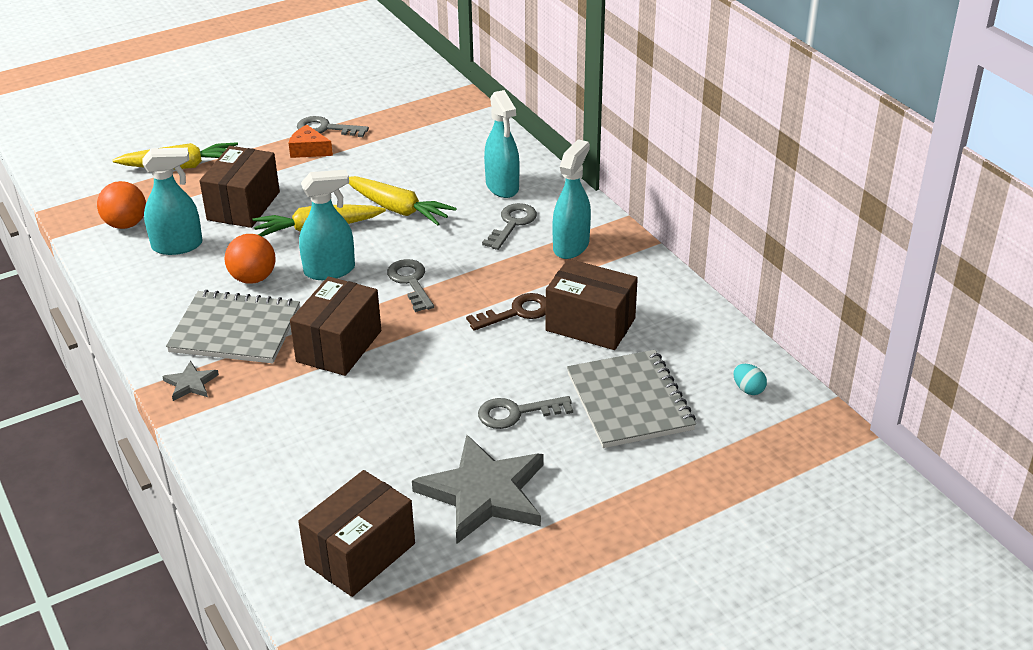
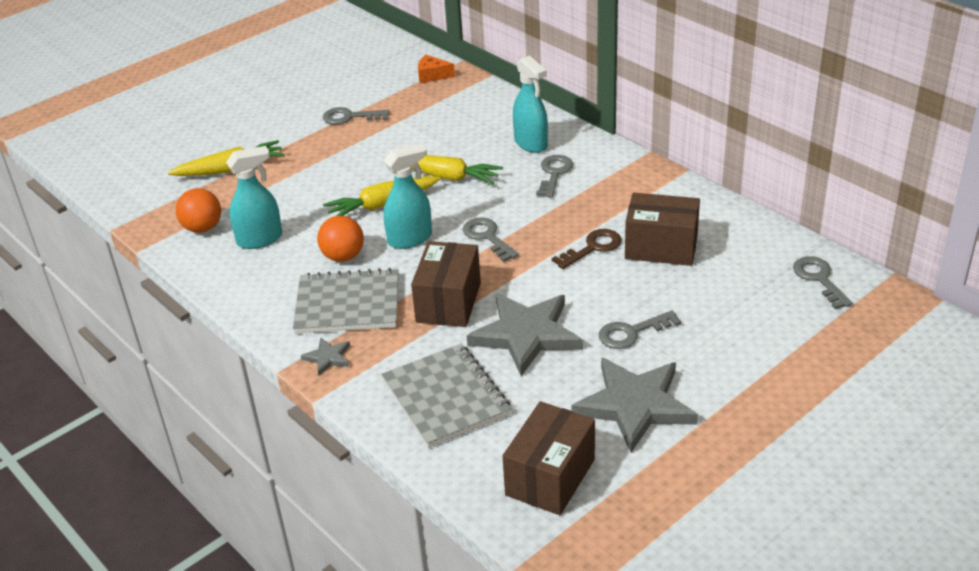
camera: 10 degrees left, 0 degrees up
brown box [200,146,280,228] -> none
orange cheese [289,125,333,158] -> orange cheese moved to [418,55,455,83]
turquoise spray bottle [553,139,591,259] -> none
grey notebook [567,350,696,448] -> grey notebook moved to [381,344,511,448]
turquoise egg [733,364,767,395] -> grey key [793,256,853,309]
none -> grey star [467,293,583,376]

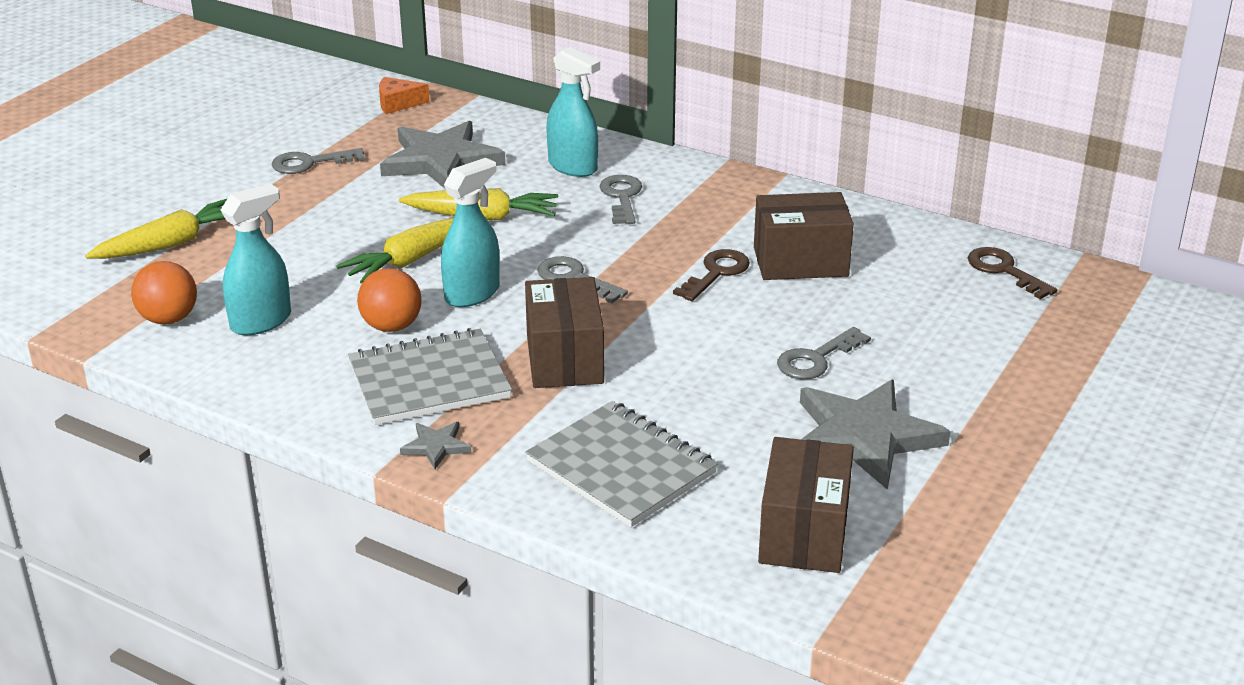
camera: 20 degrees left, 5 degrees down
grey star [467,293,583,376] -> grey star moved to [380,121,506,189]
grey key [793,256,853,309] -> brown key [968,247,1057,299]

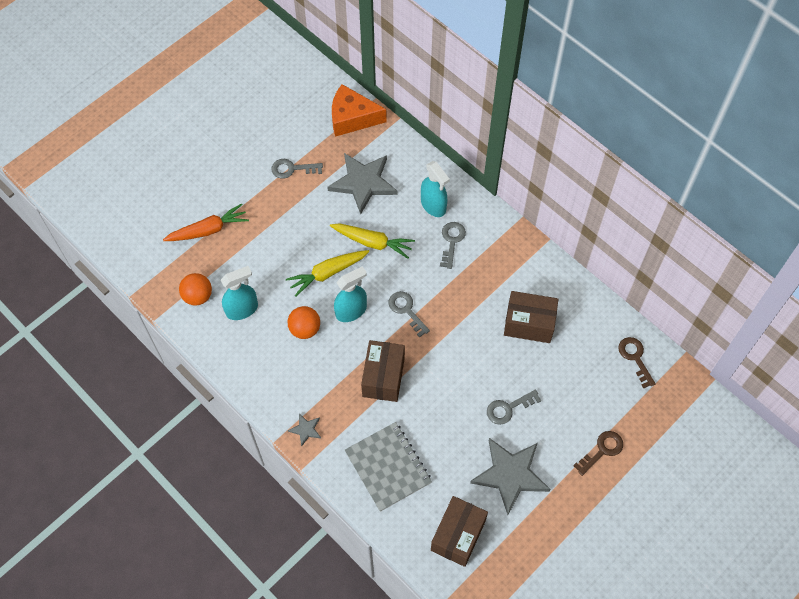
camera: 15 degrees right, 30 degrees up
yellow carrot [85,198,228,259] -> orange carrot [163,203,249,241]
grey notebook [348,328,512,425] -> none
orange cheese [379,77,430,114] -> orange cheese [332,84,387,137], size x1.90
brown key [673,249,750,301] -> brown key moved to [573,431,623,476]

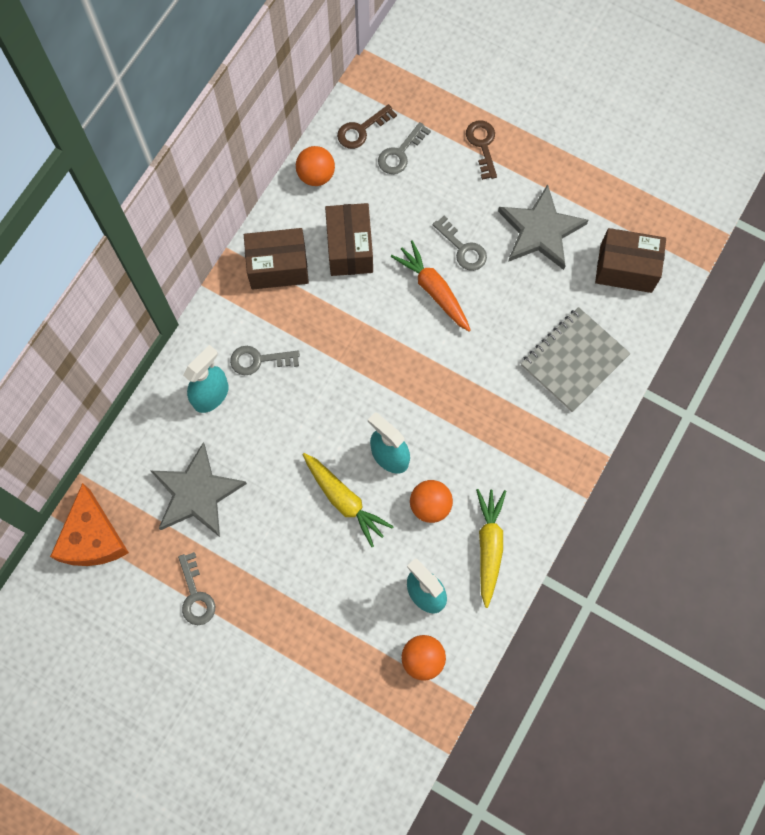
camera: 105 degrees left, 10 degrees up
orange carrot [163,203,249,241] -> orange carrot moved to [391,240,471,331]
grey star [288,413,321,446] -> none
yellow carrot [330,224,415,259] -> yellow carrot moved to [476,489,506,608]
brown box [361,340,405,402] -> brown box moved to [244,228,309,289]
grey key [389,291,430,338] -> grey key moved to [378,122,431,174]
brown key [573,431,623,476] -> brown key turned 45 degrees clockwise [466,120,497,180]
none -> orange ball [296,146,335,186]

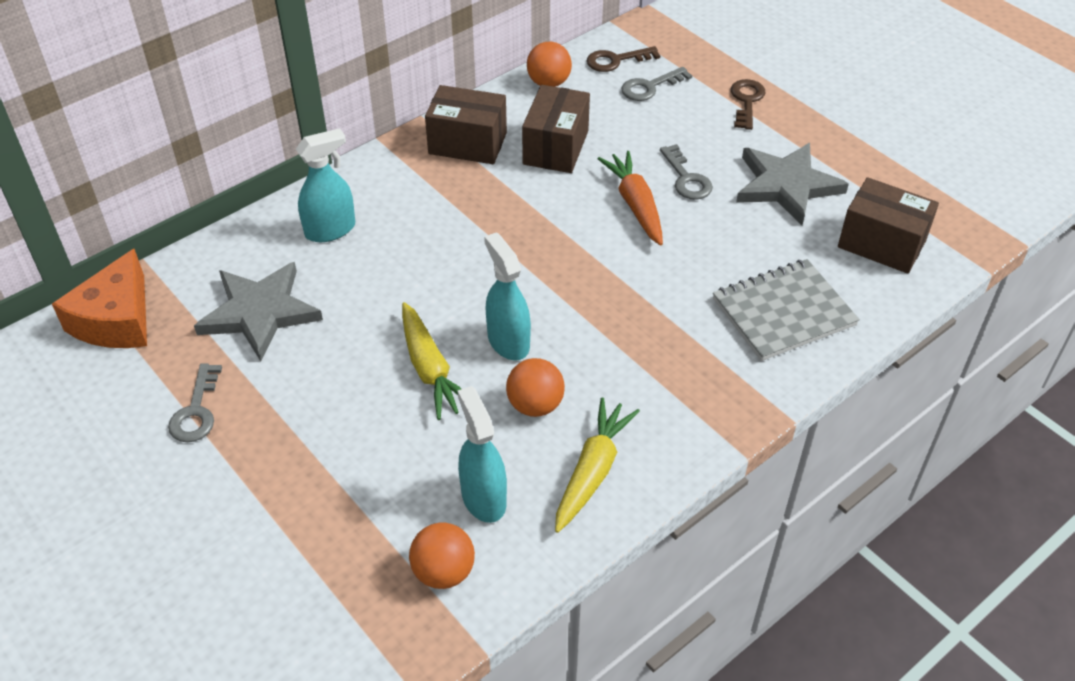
camera: 20 degrees right, 25 degrees down
grey key [230,346,300,375] -> none

